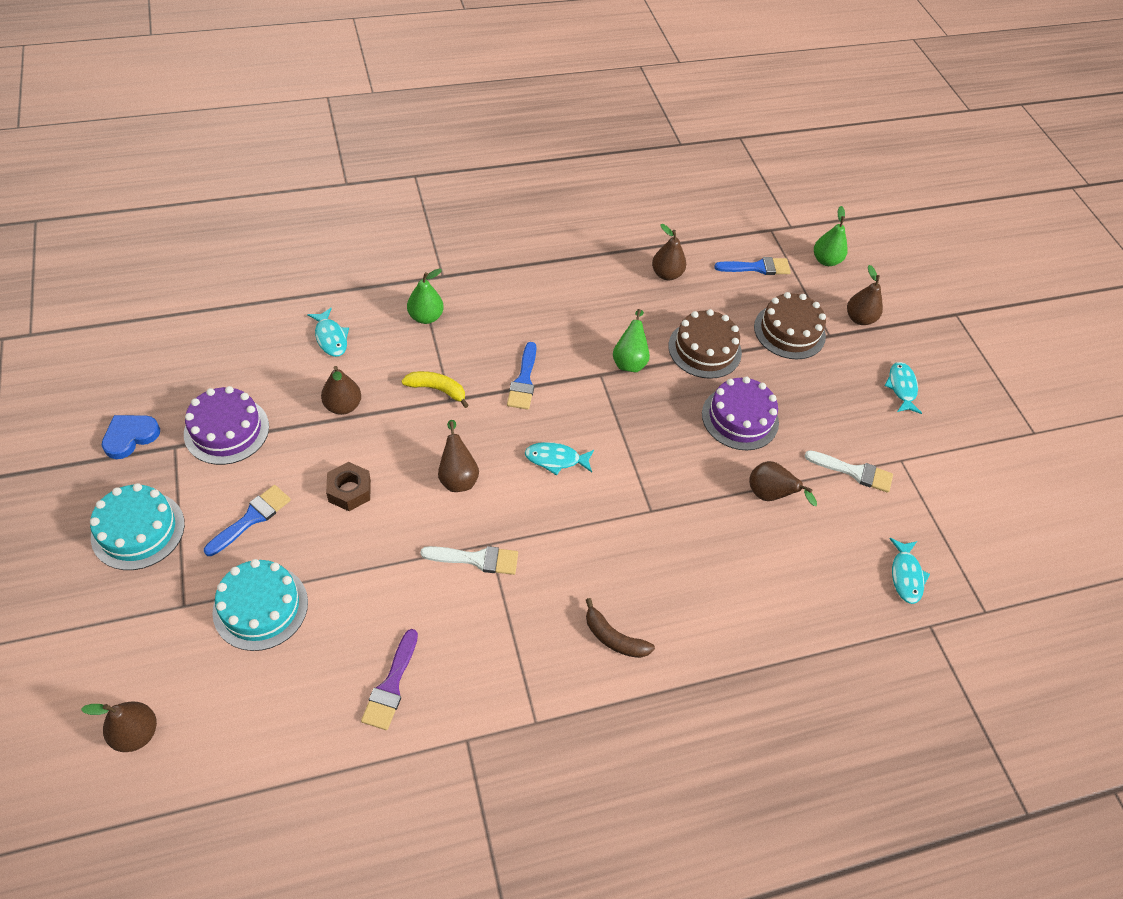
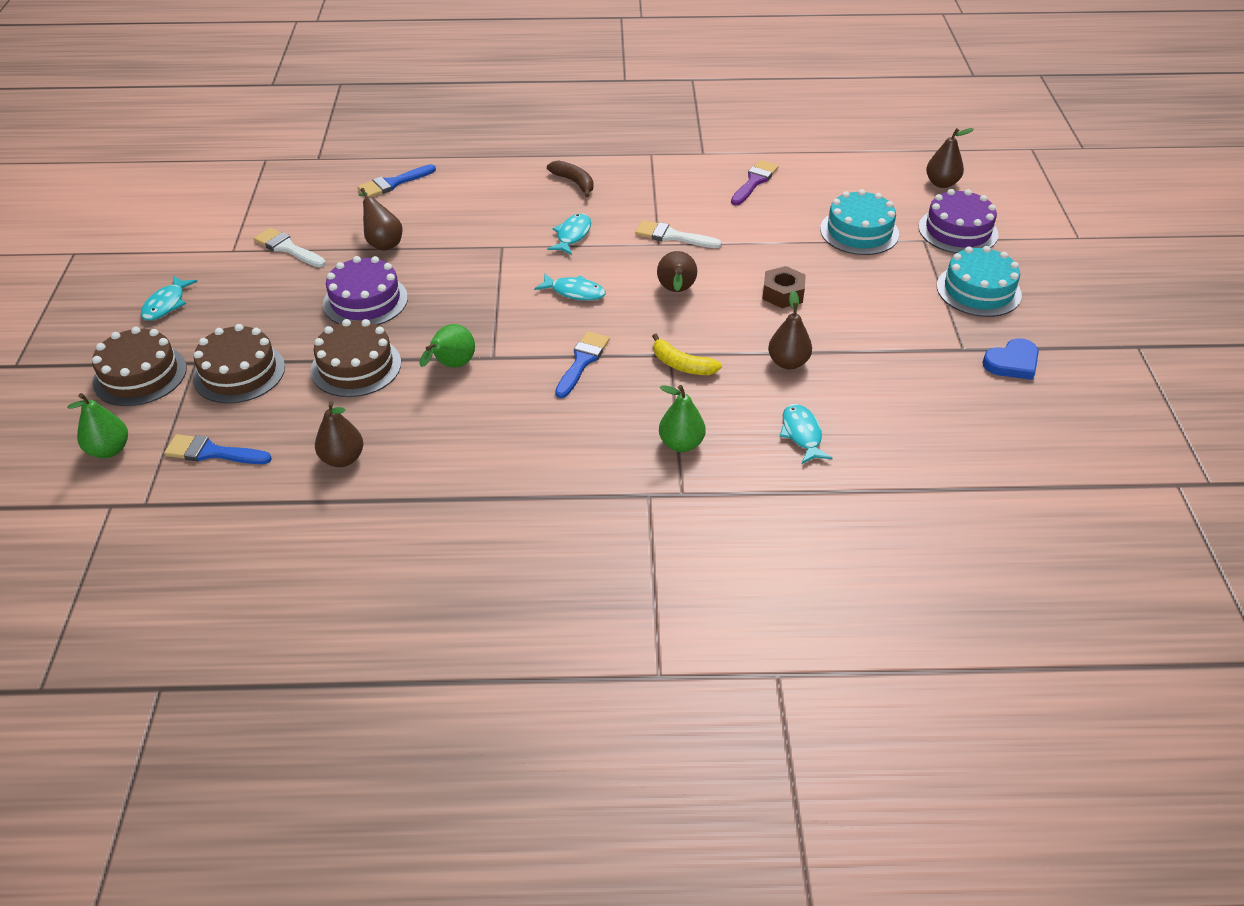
camera: 160 degrees left, 10 degrees down
purple cake [184,386,269,465] -> purple cake moved to [919,189,998,253]
blue brush [204,485,291,556] -> blue brush moved to [358,164,436,197]
brown pear [847,265,883,325] -> brown cake [92,327,187,406]
turquoise fish [889,538,930,604] -> turquoise fish moved to [547,214,591,255]

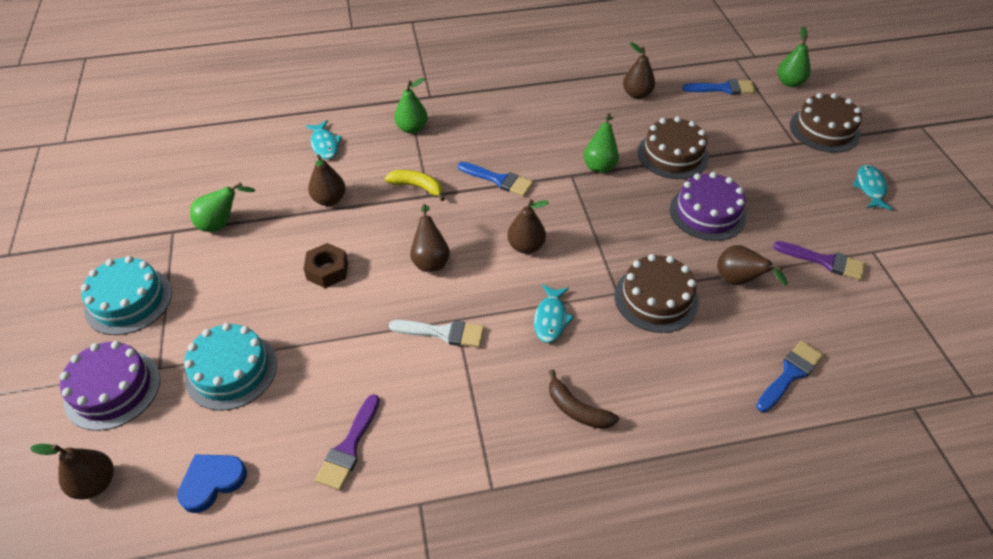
camera: 170 degrees right, 5 degrees up
brown cake [193,324,285,404] -> brown cake moved to [615,254,699,333]
white brush [254,228,326,267] -> purple brush [773,241,866,280]
turquoise fish [534,273,606,301] -> brown pear [507,200,549,254]
blue brush [555,331,610,398] -> blue brush turned 75 degrees counterclockwise [458,162,533,196]
blue heart [982,338,1039,380] -> blue heart moved to [177,455,247,513]
none -> green pear [190,182,256,232]

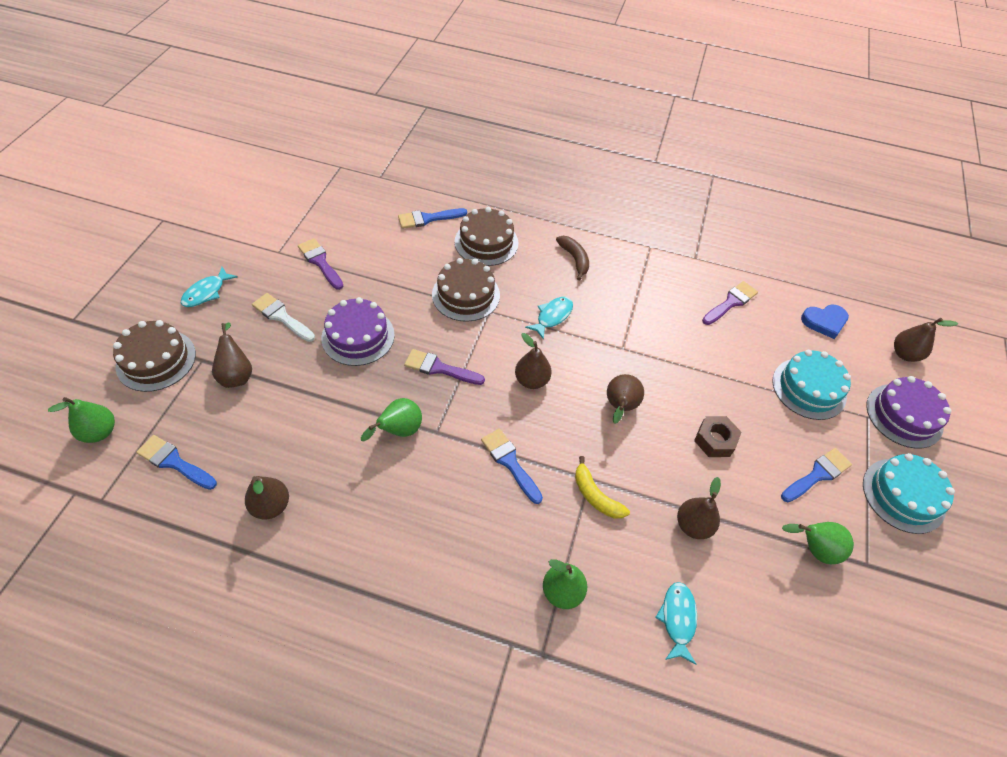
camera: 155 degrees left, 5 degrees up
white brush [389,320,484,348] -> white brush moved to [252,293,315,342]
brown cake [638,116,709,179] -> brown cake moved to [455,207,518,266]
brown pear [717,245,788,286] -> brown pear moved to [212,323,252,388]
none -> purple brush [404,349,485,385]
none -> blue brush [781,448,852,502]

